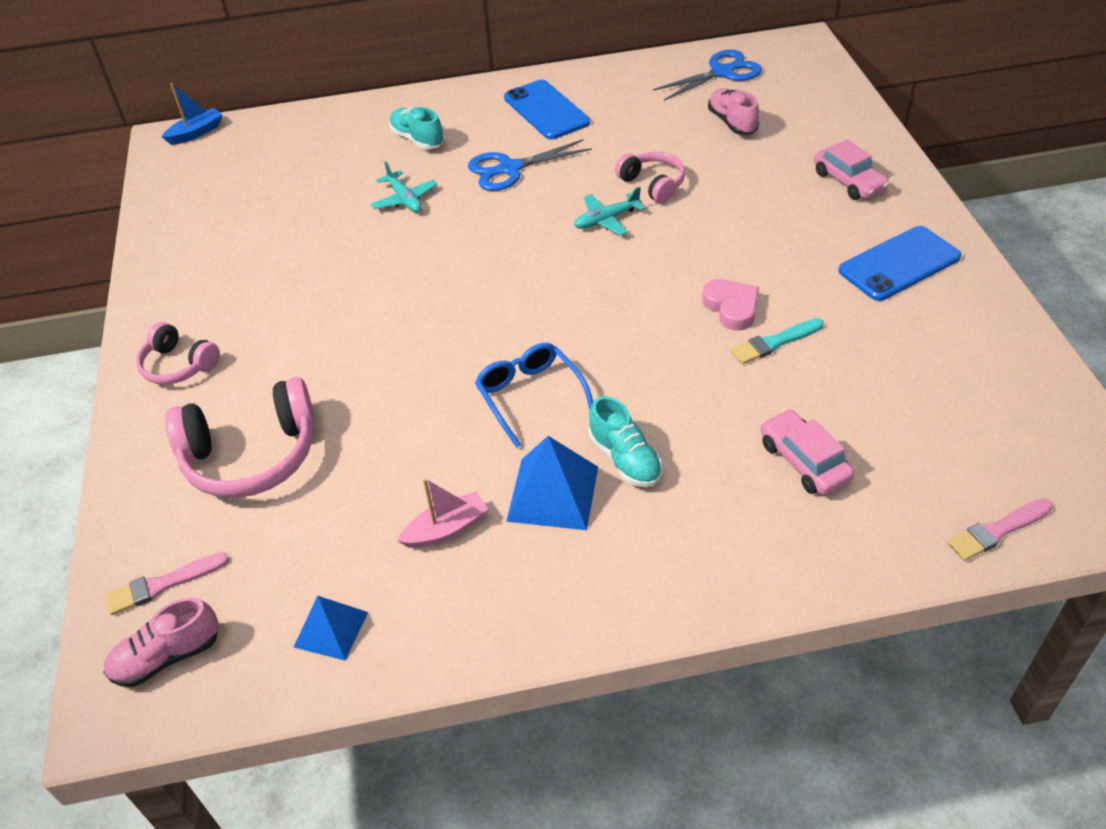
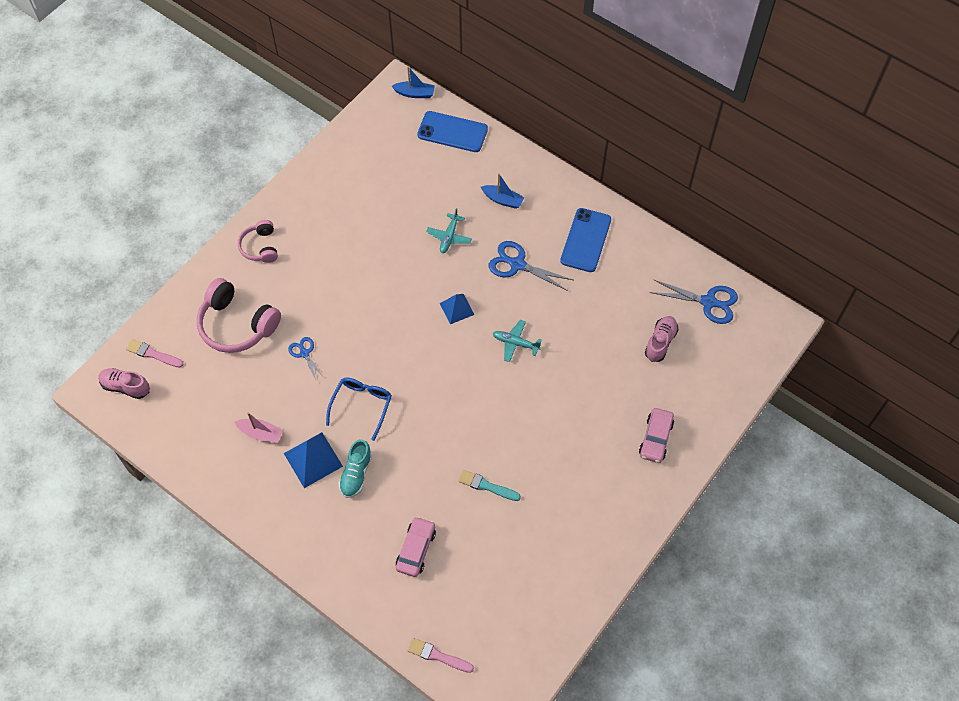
camera: 45 degrees right, 15 degrees up
blue pyramid [294,596,368,660] -> blue pyramid moved to [439,294,474,324]
turquoise shoe [389,107,444,149] -> blue boat [481,174,525,209]
pink headphones [615,152,685,203] -> none
pink heart [702,279,759,331] -> none
blue phone [838,226,962,301] -> blue phone moved to [417,111,488,152]
none -> blue scissors [288,337,325,380]

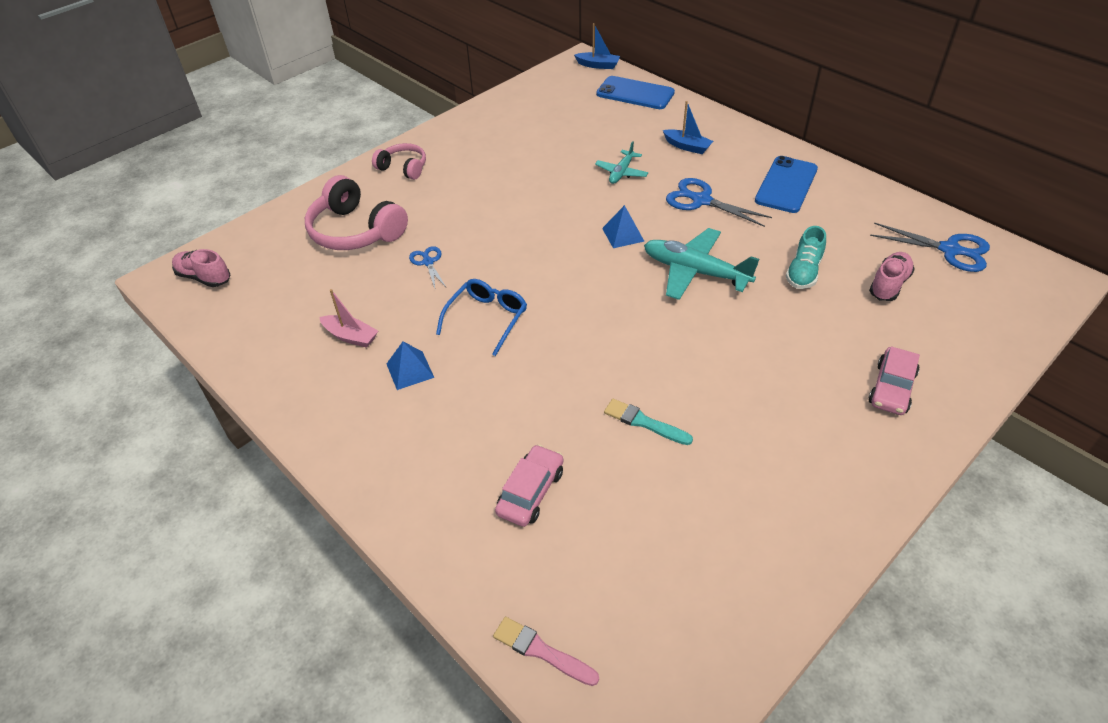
camera: 10 degrees right, 15 degrees down
pink brush [126,339,184,368] -> none
pink headphones [238,220,278,263] -> pink headphones turned 120 degrees clockwise [372,143,426,180]
blue pyramid [284,432,343,488] -> blue pyramid [387,341,434,390], size x0.65
turquoise shoe [338,439,372,498] -> turquoise shoe moved to [786,226,826,289]
turquoise plane [493,320,542,362] -> turquoise plane [644,228,759,300], size x1.78

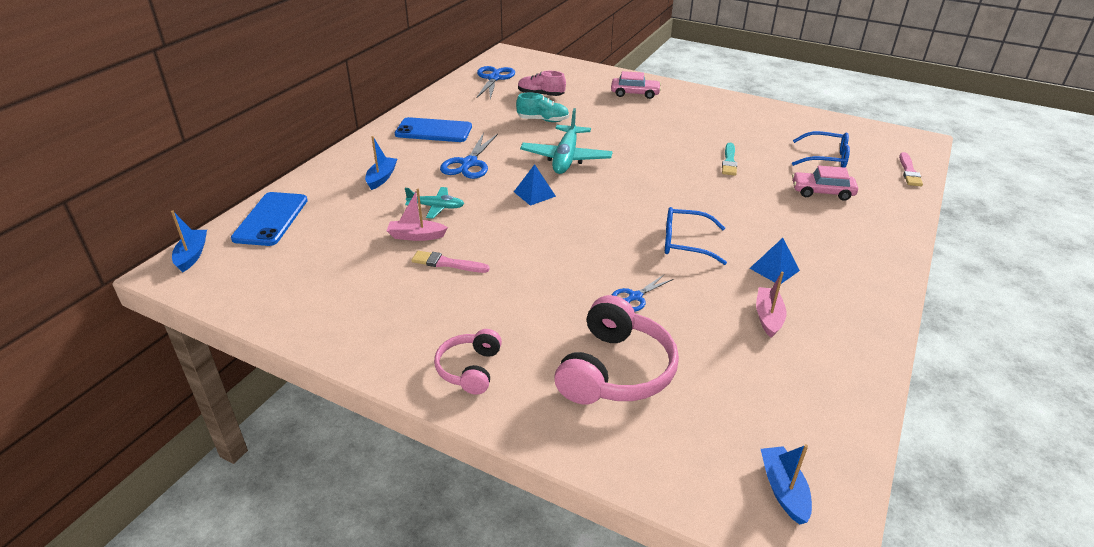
camera: 110 degrees left, 10 degrees down
pink shoe [172,249,230,287] -> blue boat [761,444,812,525]
none -> pink boat [387,189,448,241]
none -> pink brush [411,251,490,273]
none -> blue glasses [792,131,850,168]

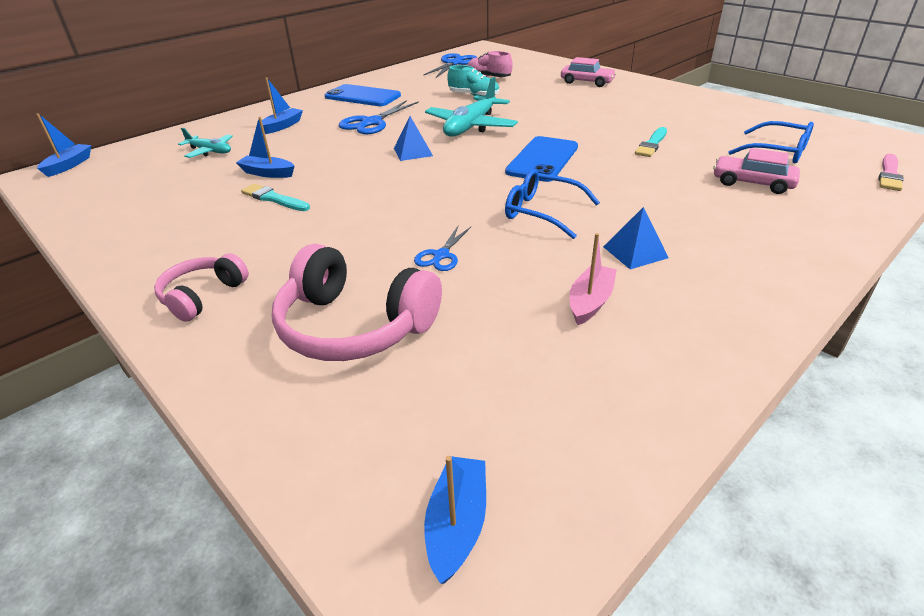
camera: 20 degrees right, 0 degrees up
blue phone [231,192,308,246] -> blue phone moved to [505,136,578,182]
pink boat [387,189,448,241] -> blue boat [236,117,294,178]
turquoise plane [405,187,464,219] -> turquoise plane moved to [178,128,233,158]
pink brush [411,251,490,273] -> turquoise brush [241,184,310,211]
pink headphones [554,295,679,404] -> pink headphones turned 75 degrees clockwise [272,244,442,361]
blue scissors [612,274,673,312] -> blue scissors turned 45 degrees counterclockwise [414,226,471,271]

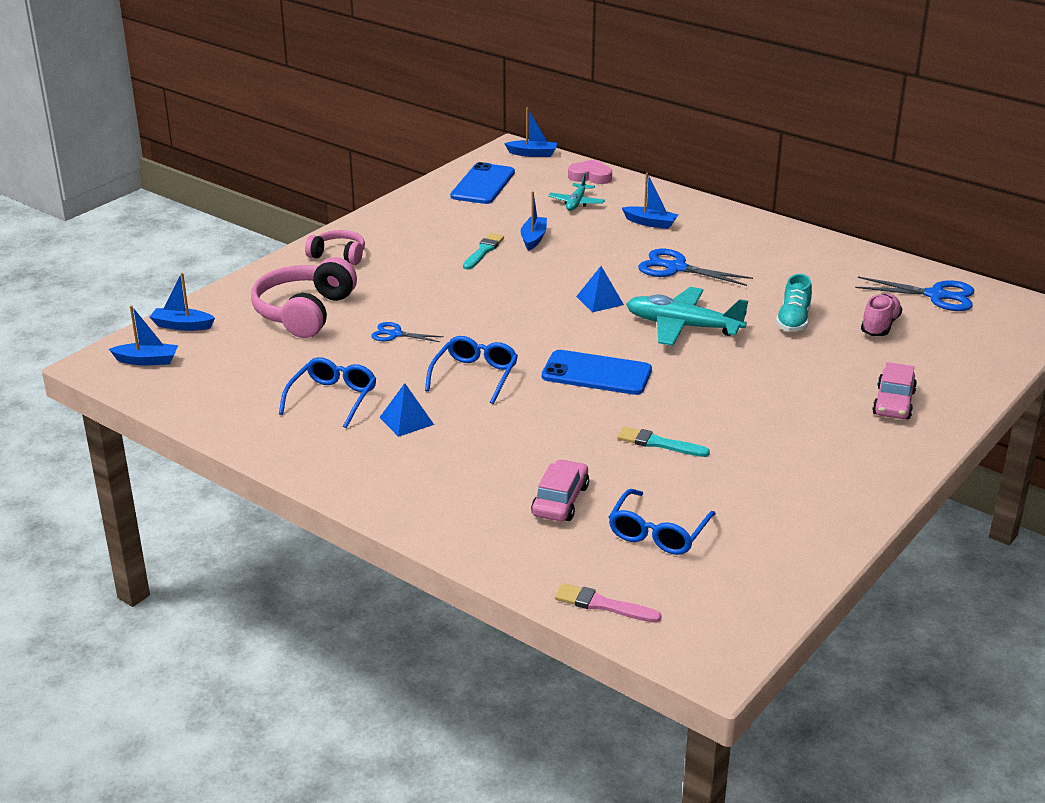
camera: 80 degrees right, 5 degrees down
blue phone [325,84,401,106] -> blue phone moved to [450,162,515,204]
pink boat [569,233,617,325] -> blue glasses [279,357,377,428]
none -> blue boat [149,273,215,331]
none -> pink heart [568,159,612,184]

